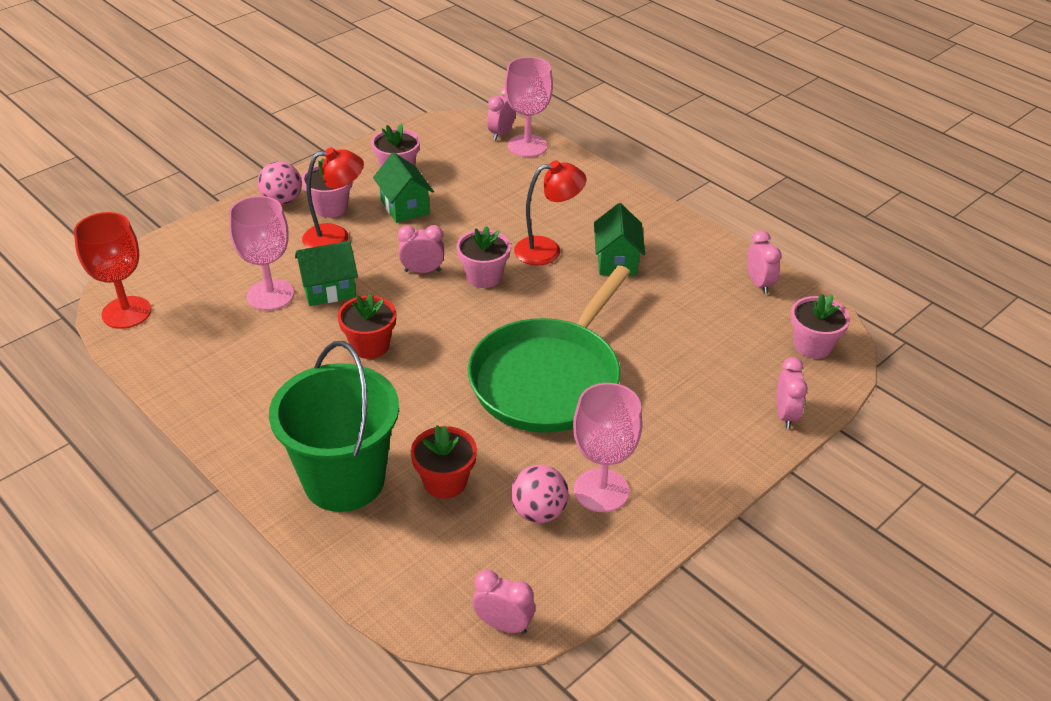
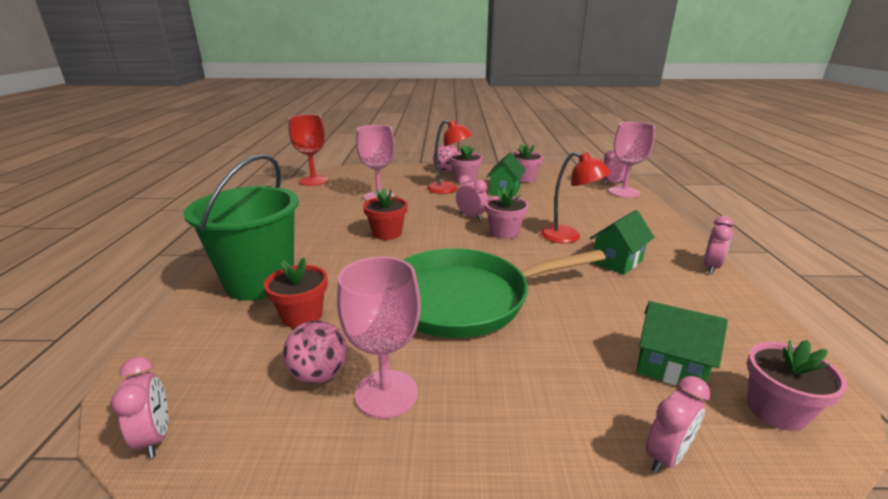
camera: 45 degrees right, 15 degrees down
green house [295,241,358,306] -> green house moved to [637,301,728,385]
pink clock [747,230,782,294] -> pink clock moved to [704,216,733,274]

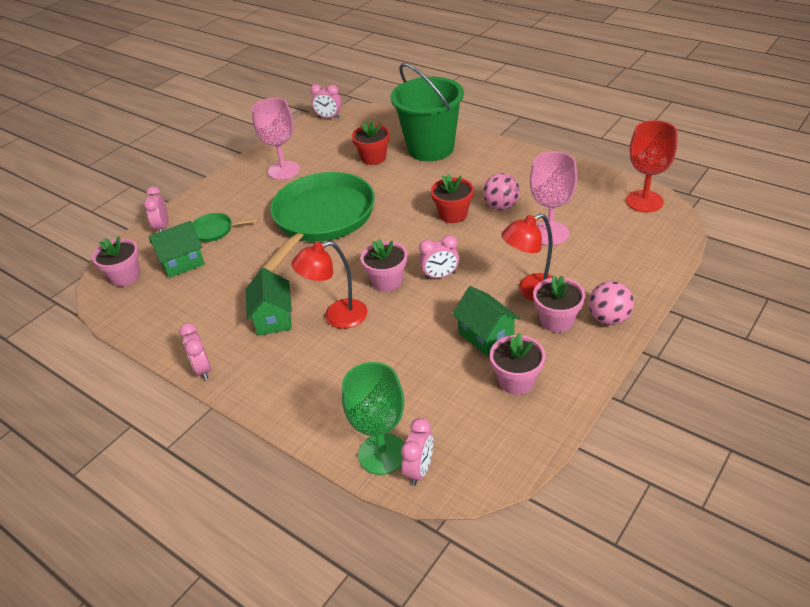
camera: 130 degrees right, 15 degrees up
pink ball [283,320,347,384] -> pink ball moved to [483,173,520,210]
pink goblet [608,122,655,198] -> green goblet [342,362,405,475]
none -> green pan [192,213,258,242]

